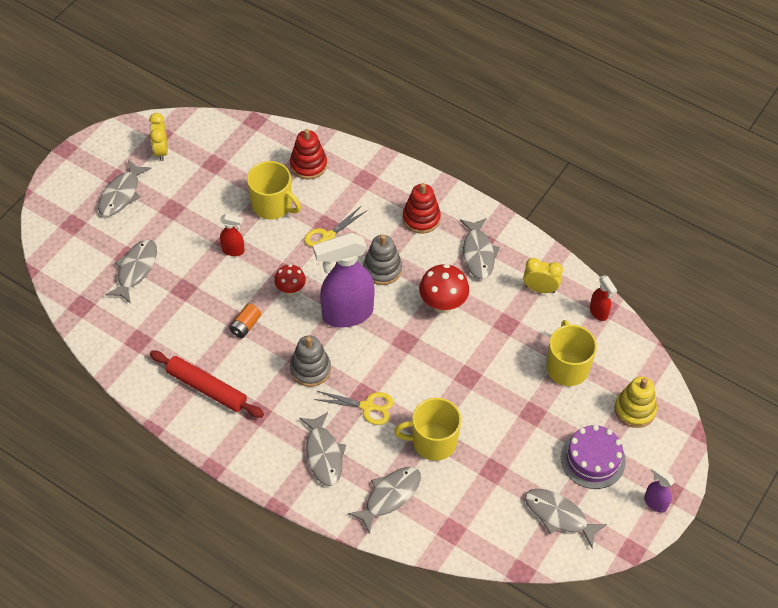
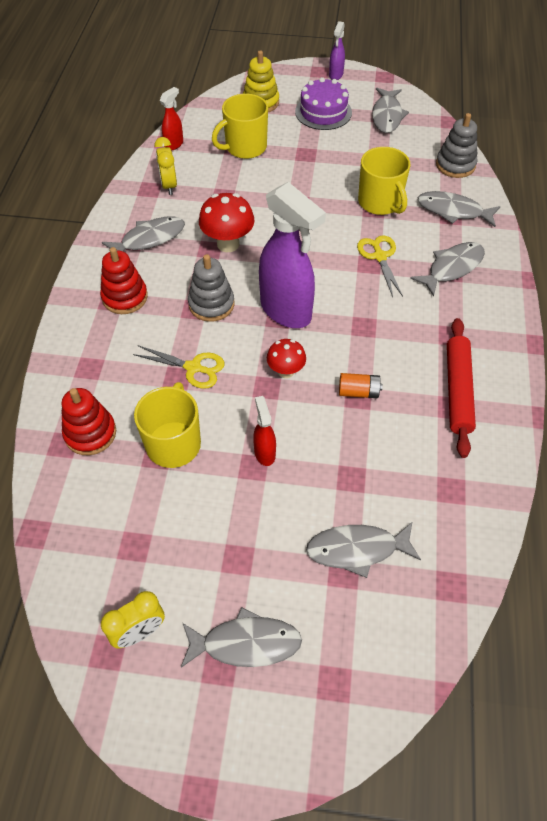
camera: 115 degrees left, 0 degrees up
grey stacking toy [290,335,331,387] -> grey stacking toy moved to [436,113,477,178]

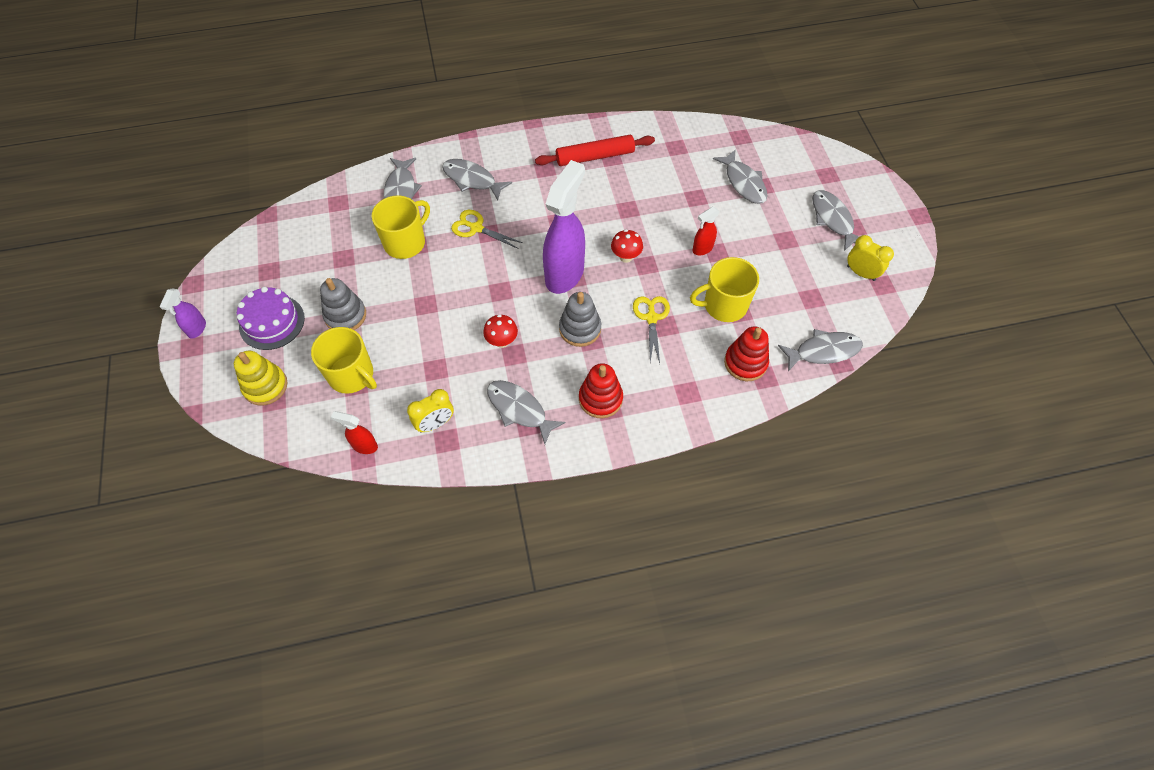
camera: 110 degrees left, 5 degrees up
red mushroom [199,193,255,252] -> red mushroom [483,314,518,348], size x0.63
purple spray bottle [329,21,345,80] -> purple spray bottle turned 105 degrees clockwise [160,288,206,339]
orange battery [339,373,383,398] -> none
yellow scissors [357,235,403,297] -> yellow scissors turned 60 degrees clockwise [451,210,523,249]
grey fish [372,88,409,133] -> grey fish moved to [778,329,863,371]
grey stacking toy [436,113,477,178] -> grey stacking toy moved to [320,278,366,330]

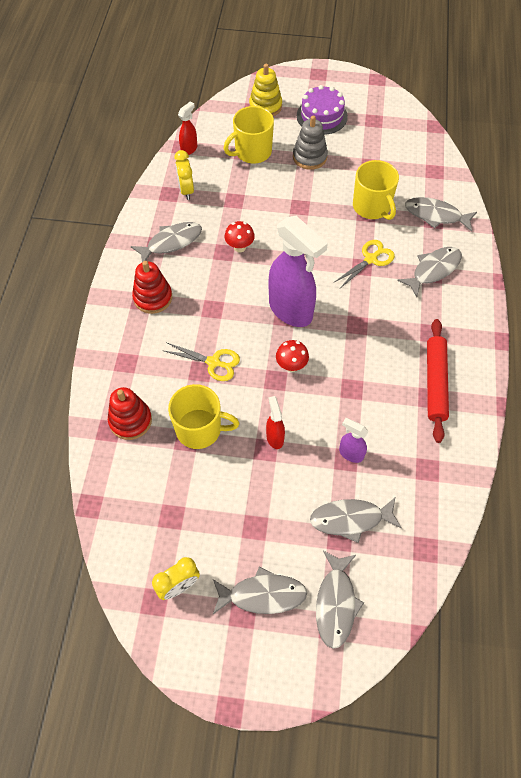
camera: 110 degrees right, 0 degrees up
purple spray bottle [160,288,206,339] -> purple spray bottle moved to [339,418,368,463]
grey stacking toy [559,292,601,347] -> none
yellow mug [690,257,759,322] -> yellow mug turned 90 degrees clockwise [168,384,239,449]
grey fish [778,329,863,371] -> grey fish moved to [316,551,364,649]

